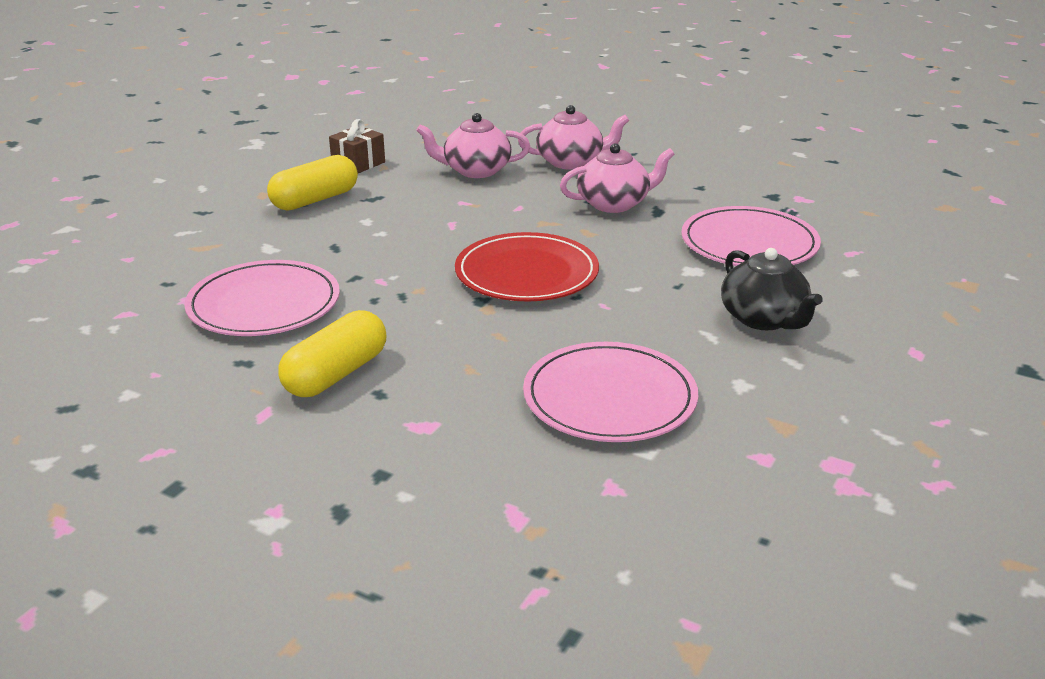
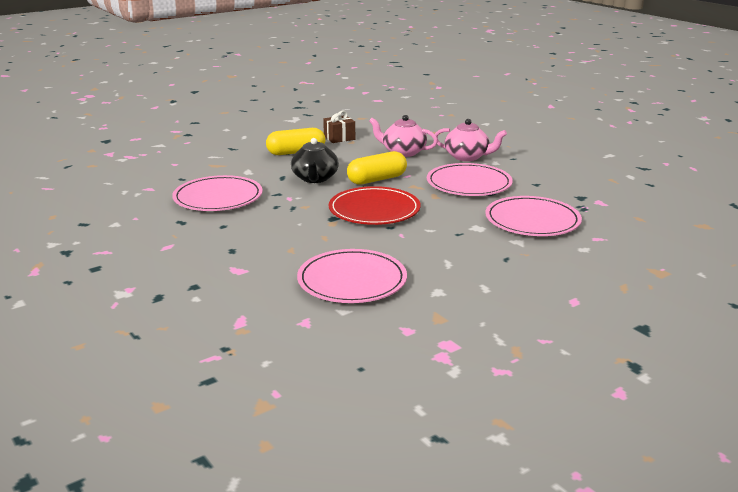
camera: 25 degrees right, 5 degrees down
yellow capsule [278,310,387,397] -> yellow capsule moved to [347,151,407,185]
pink teapot [560,143,674,213] -> pink plate [427,163,513,196]
black teapot [721,248,823,330] -> black teapot moved to [291,138,339,183]

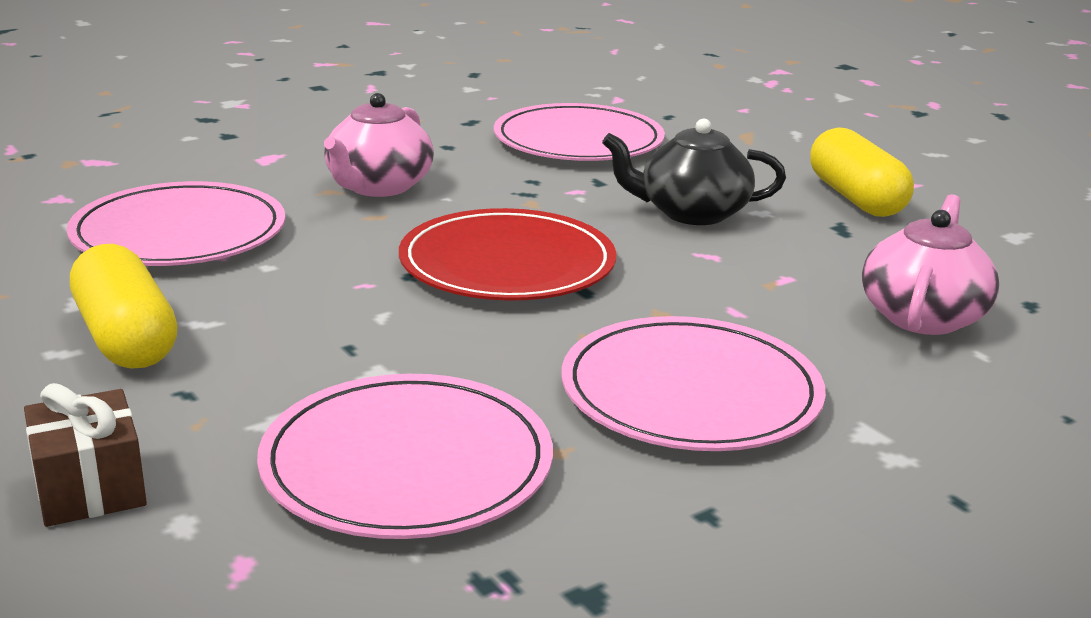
camera: 90 degrees right, 0 degrees up
brown gift [323,111,355,143] -> brown gift moved to [24,383,147,527]
yellow capsule [347,151,407,185] -> yellow capsule moved to [70,244,178,369]
pink teapot [435,119,507,161] -> pink teapot moved to [324,93,434,197]

